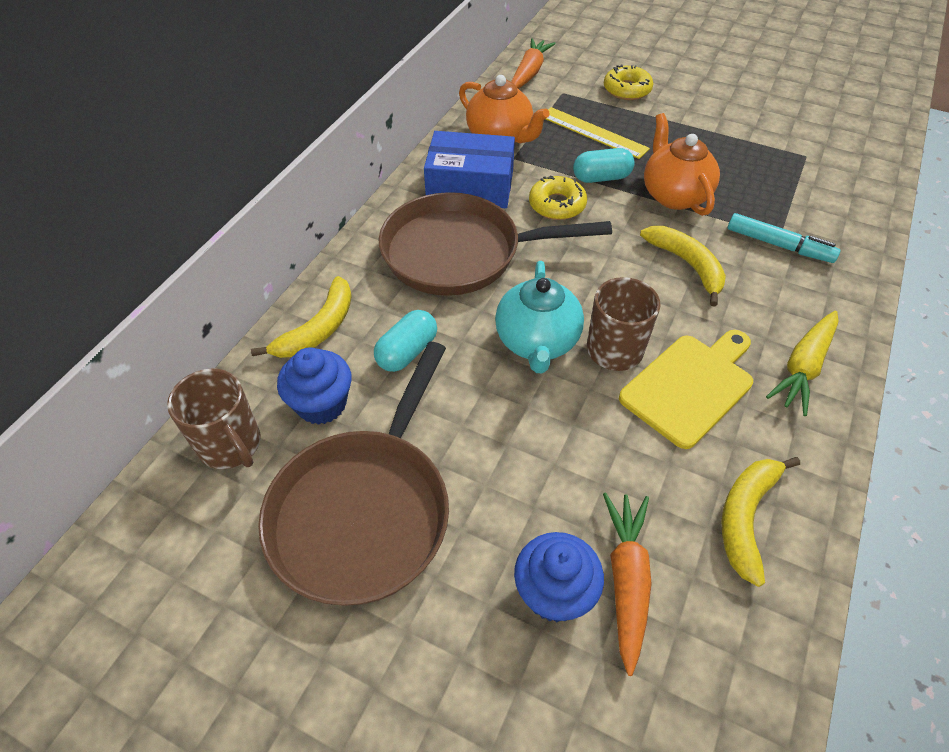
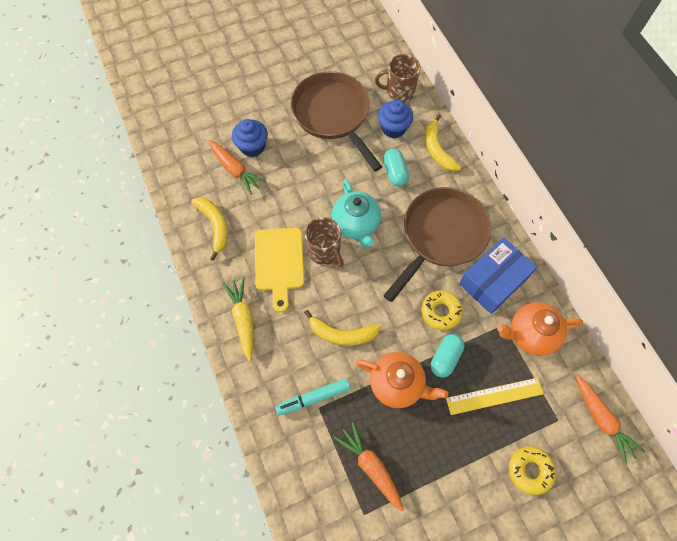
camera: 130 degrees right, 15 degrees up
turquoise teapot [495,261,584,373] -> turquoise teapot turned 150 degrees counterclockwise [332,179,381,248]
none -> orange carrot [334,422,404,511]

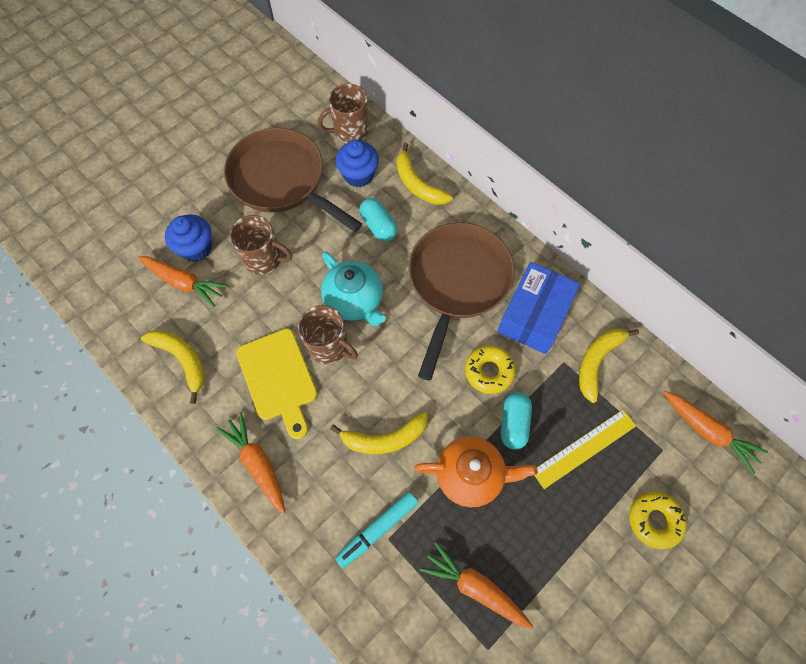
camera: 20 degrees left, 0 degrees up
yellow carrot [222,277,253,361] -> orange carrot [216,412,285,514]
orange teapot [497,302,583,356] -> yellow banana [579,329,639,403]
none -> brown mug [230,215,292,275]

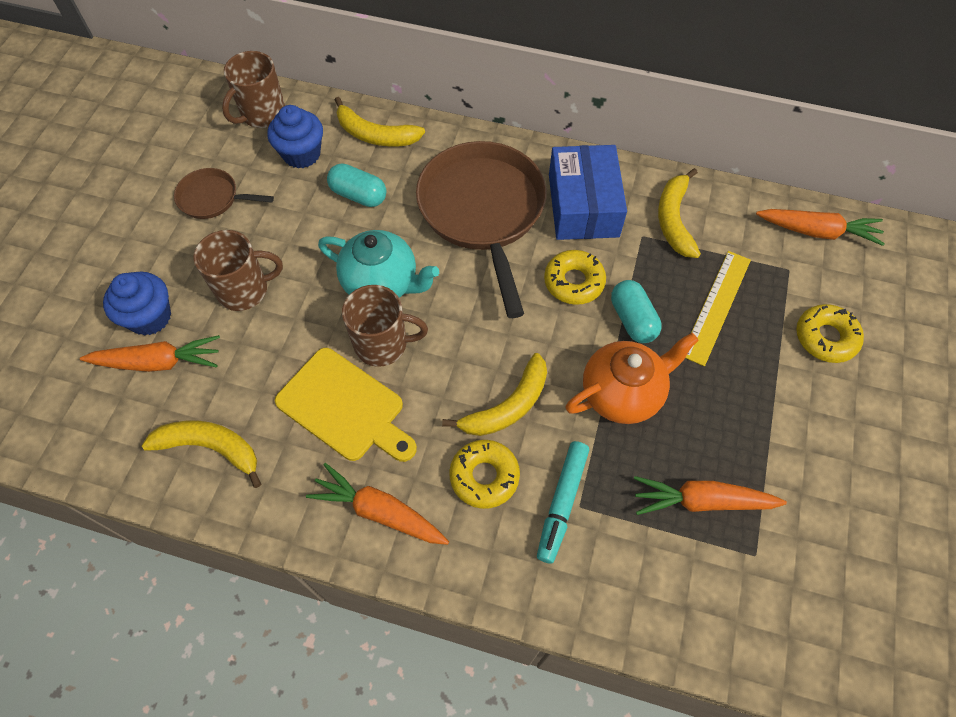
camera: 30 degrees left, 5 degrees down
brown pan [224,128,362,232] -> brown pan [174,168,274,219], size x0.48
none -> yellow donut [449,440,520,509]

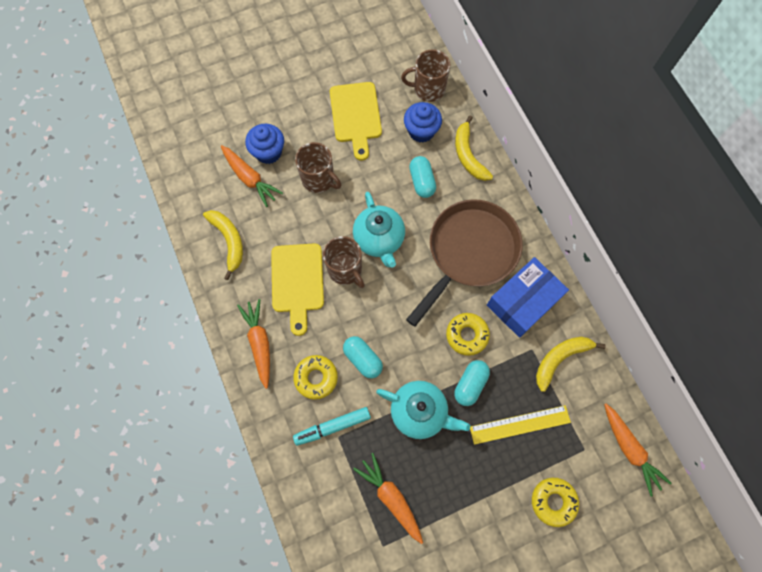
camera: 50 degrees right, 10 degrees up
brown pan [174,168,274,219] -> yellow cutting board [330,82,382,161]
yellow banana [442,353,547,436] -> turquoise capsule [343,336,383,378]
orange teapot [565,333,699,424] -> turquoise teapot [376,381,470,439]

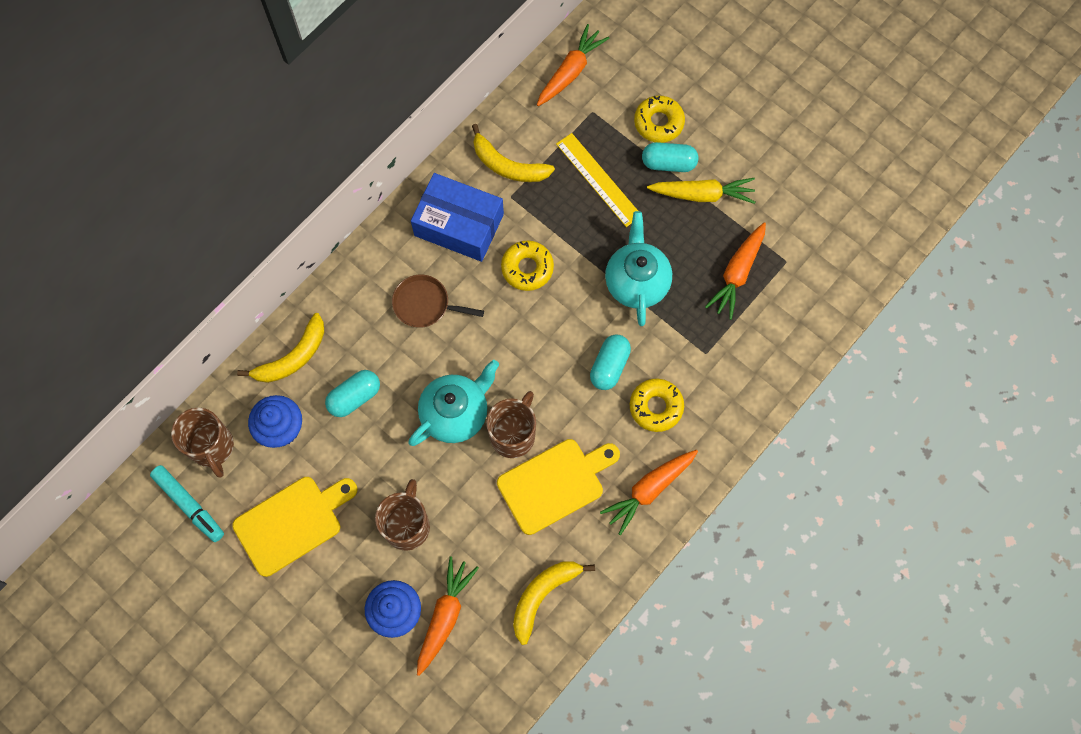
camera: 115 degrees left, 0 degrees up
turquoise marker [293,407,371,446] -> turquoise marker moved to [150,465,224,542]
brown pan [406,199,523,327] -> brown pan [392,274,484,328], size x0.48
turquoise capsule [454,360,490,406] -> turquoise capsule moved to [642,142,698,172]
none -> yellow carrot [647,178,755,204]

